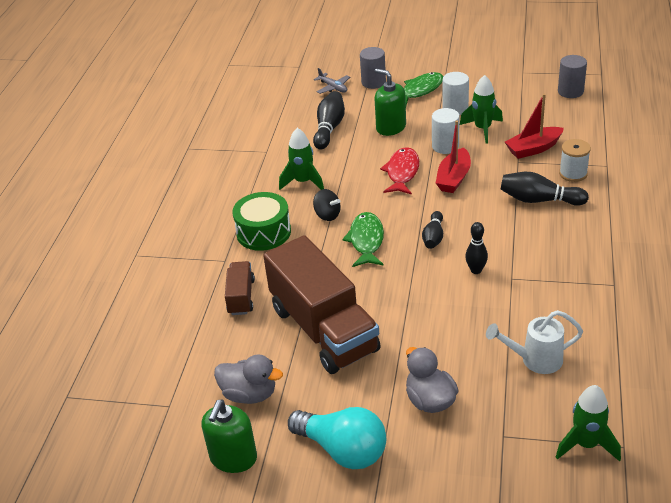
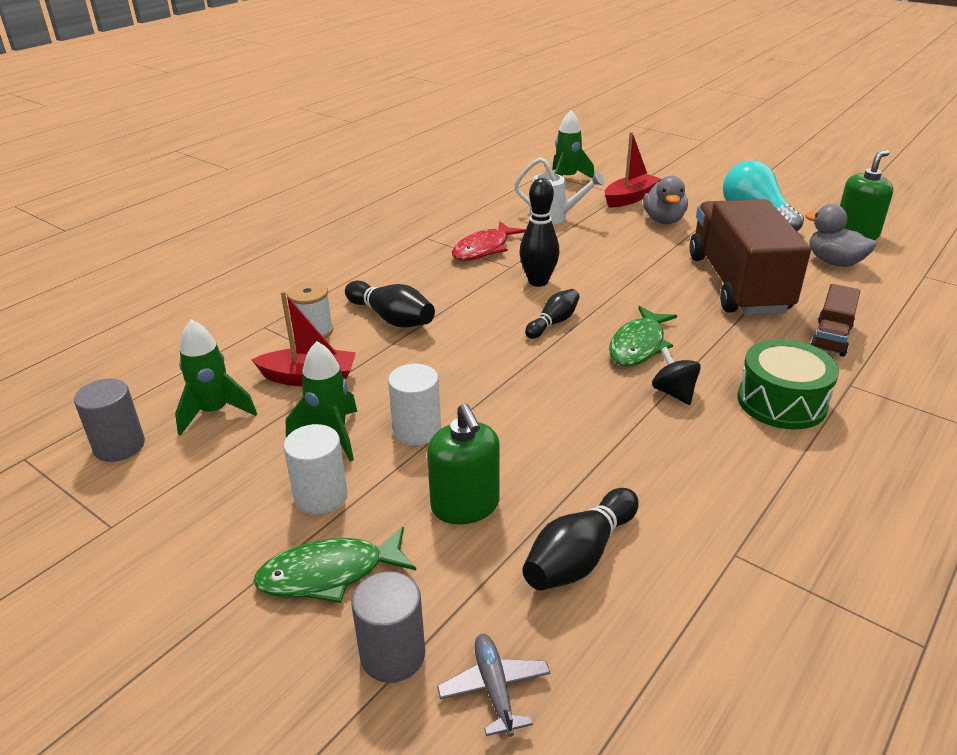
camera: 155 degrees left, 5 degrees down
green rocket [279,128,324,190] -> green rocket moved to [175,319,257,436]
red fish [380,147,419,195] -> red fish moved to [452,222,525,261]
red boat [436,121,471,193] -> red boat moved to [605,132,661,208]
black bowling pin [465,222,488,274] -> black bowling pin [519,178,559,287], size x1.52

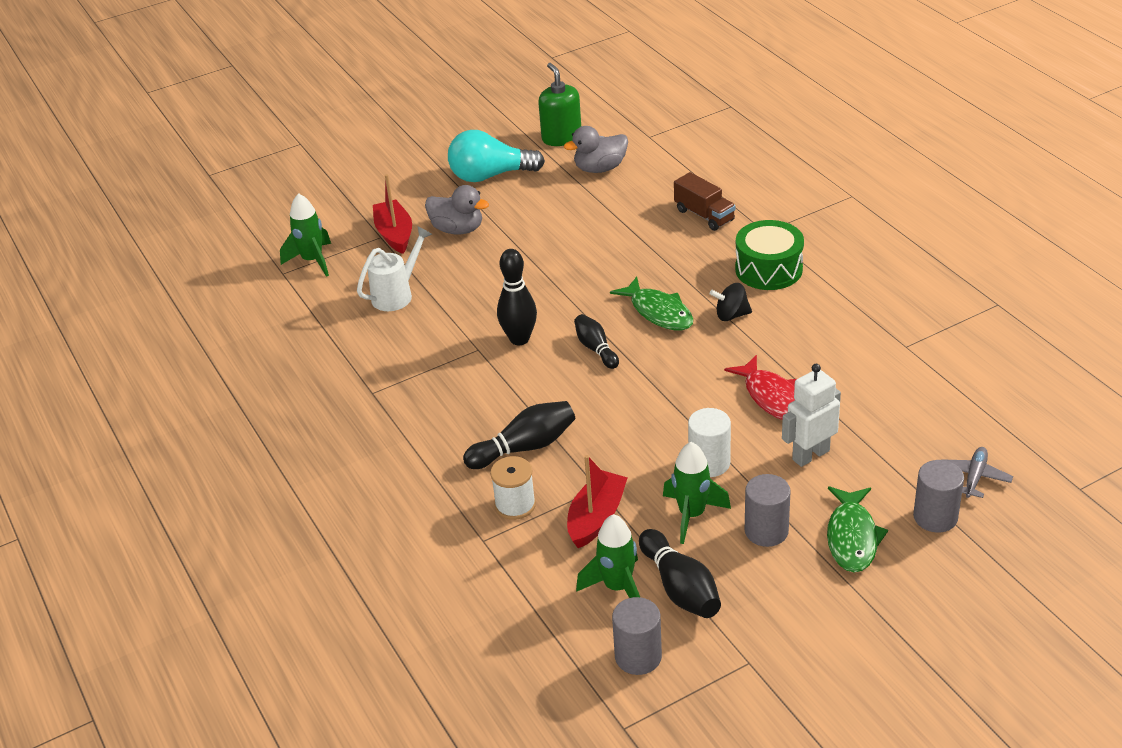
camera: 65 degrees left, 5 degrees up
white cylinder [284,424,348,514] -> grey cylinder [745,474,791,547]
green soap dispenser [427,403,500,524] -> white robot [782,364,841,467]
grey plane [437,634,551,737] -> grey plane turned 105 degrees clockwise [941,447,1013,498]
red fish [452,222,525,261] -> red fish moved to [724,355,797,420]
black bowling pin [522,488,639,591] -> black bowling pin moved to [639,529,721,618]
brown truck [689,199,811,315] -> none

